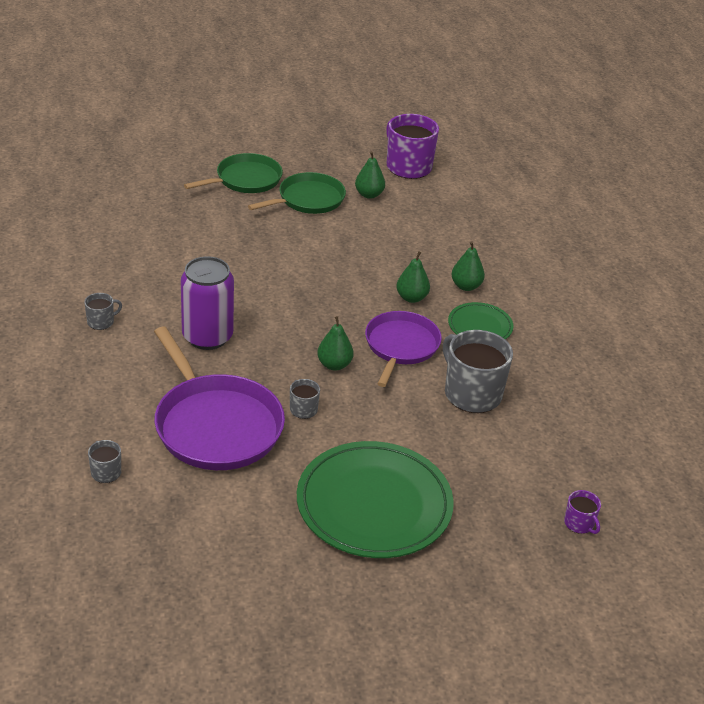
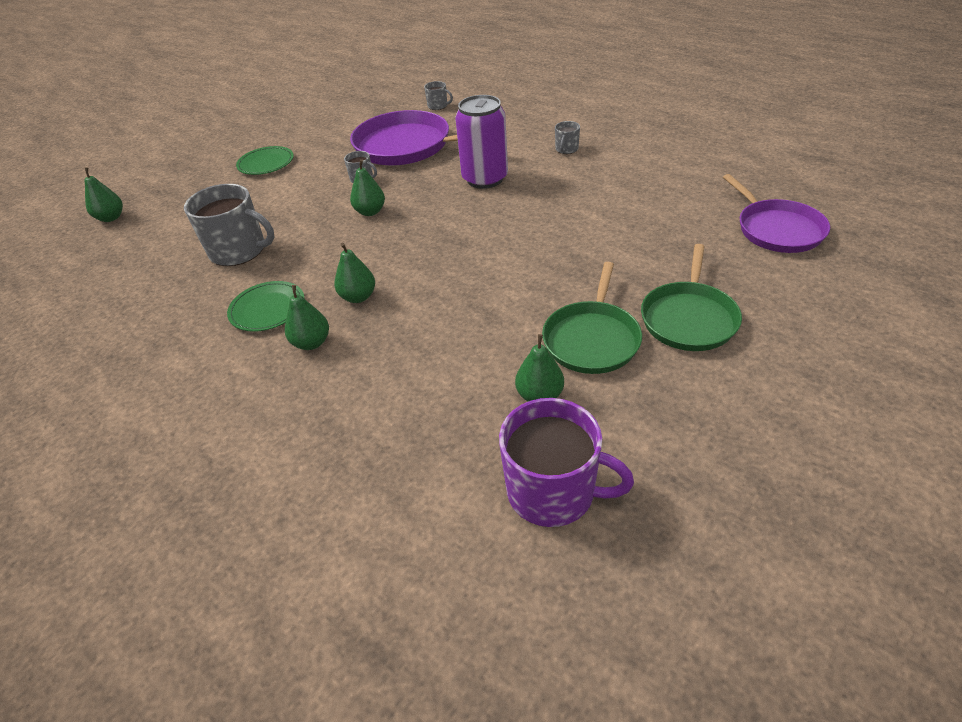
camera: 150 degrees right, 5 degrees up
green plate [297,441,454,558] -> green plate [236,146,294,175], size x0.50
purple pan [365,311,442,387] -> purple pan moved to [723,174,830,253]
purple mug [564,490,601,534] -> green pear [84,168,123,222]

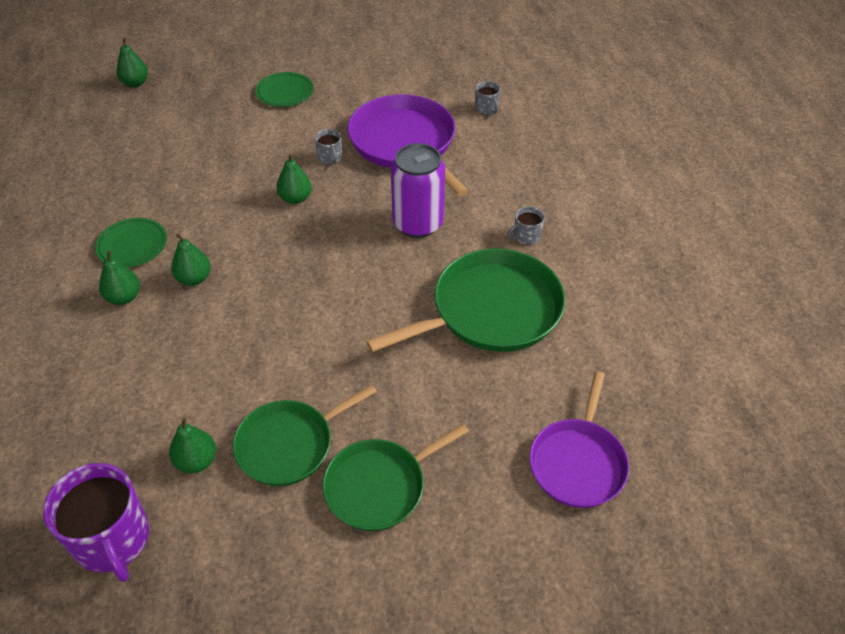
camera: 35 degrees right, 5 degrees up
grey mug [184,184,275,266] -> none
none -> green pan [366,248,565,352]

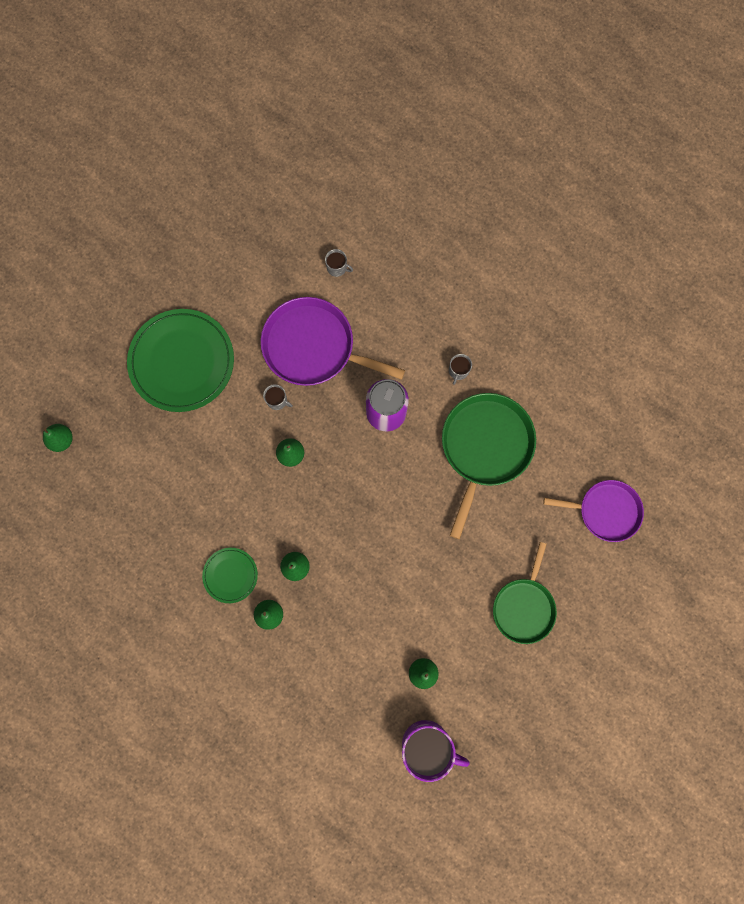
camera: 40 degrees left, 30 degrees up
green pan [233,385,377,486] -> none
green plate [255,72,314,107] -> green plate [127,309,234,412], size x2.02
purple pan [529,371,629,508] -> purple pan turned 60 degrees counterclockwise [543,480,644,542]

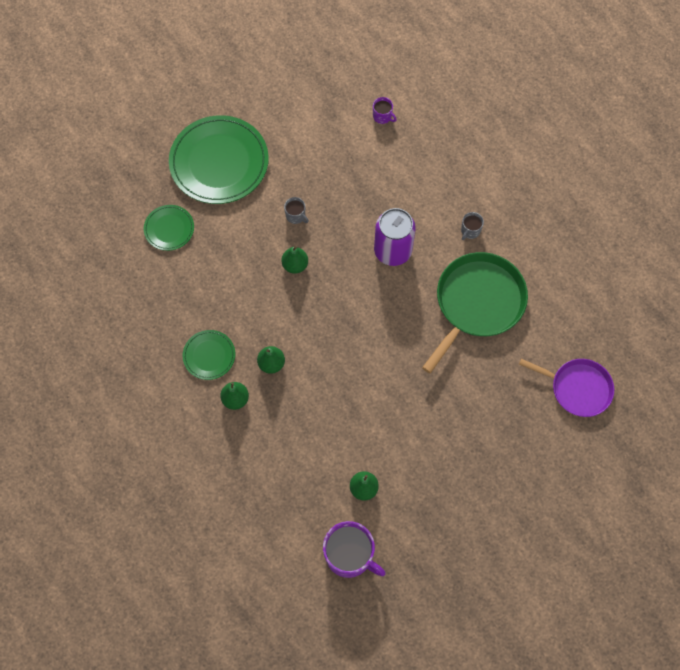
camera: 15 degrees right, 10 degrees down
green pear [43,424,73,452] -> none
purple pan [261,297,405,386] -> none
grey mug [325,249,353,277] -> purple mug [373,97,397,124]
green pan [493,542,557,644] -> none
none -> green plate [144,205,194,251]

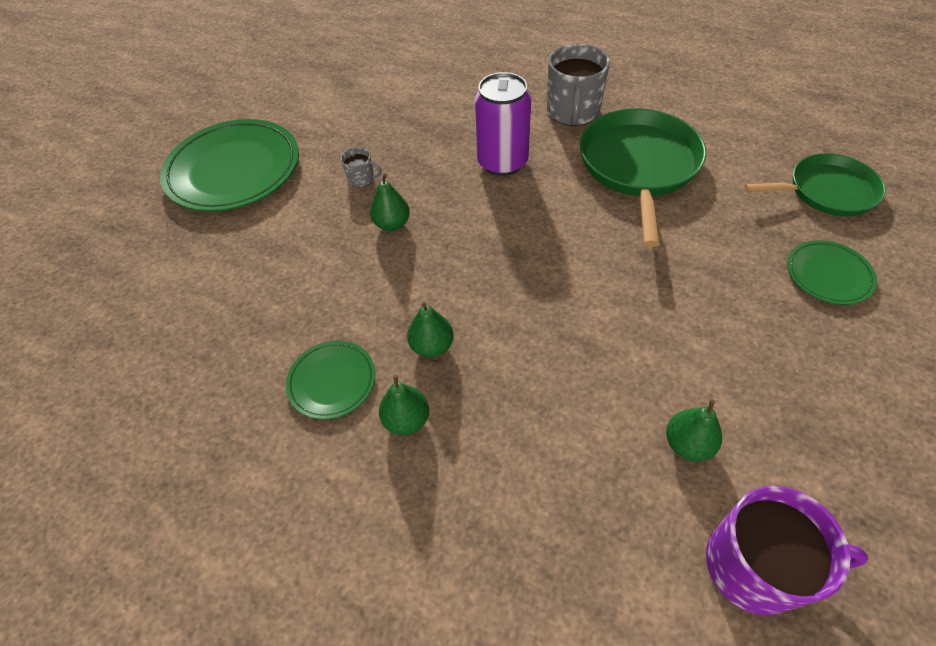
camera: 25 degrees left, 15 degrees down
green plate [144,205,194,251] -> green plate moved to [787,240,877,305]
purple mug [373,97,397,124] -> none
grey mug [461,212,484,240] -> grey mug [547,44,610,126], size x2.13
purple pan [519,359,614,417] -> green pan [744,153,886,217]

